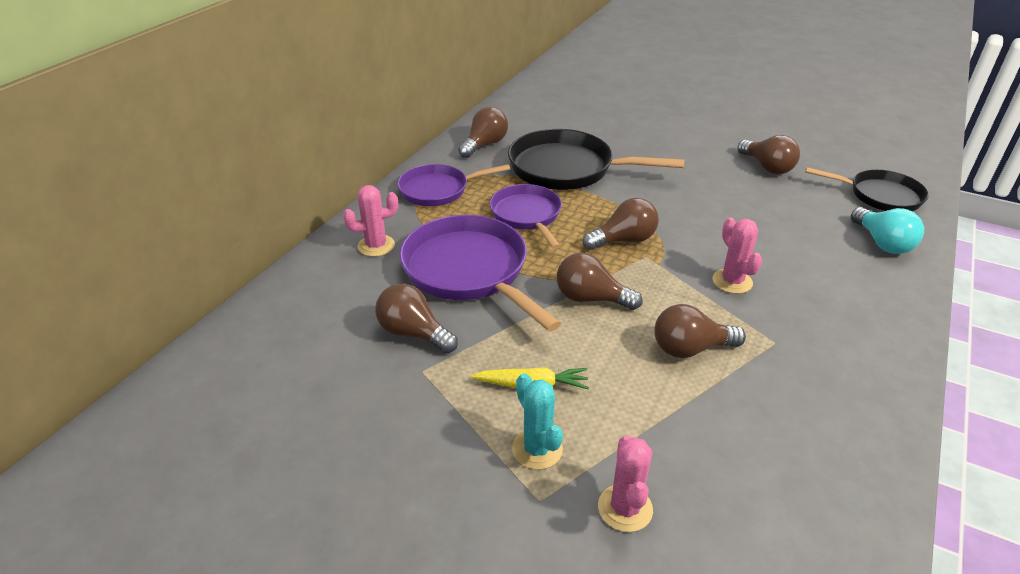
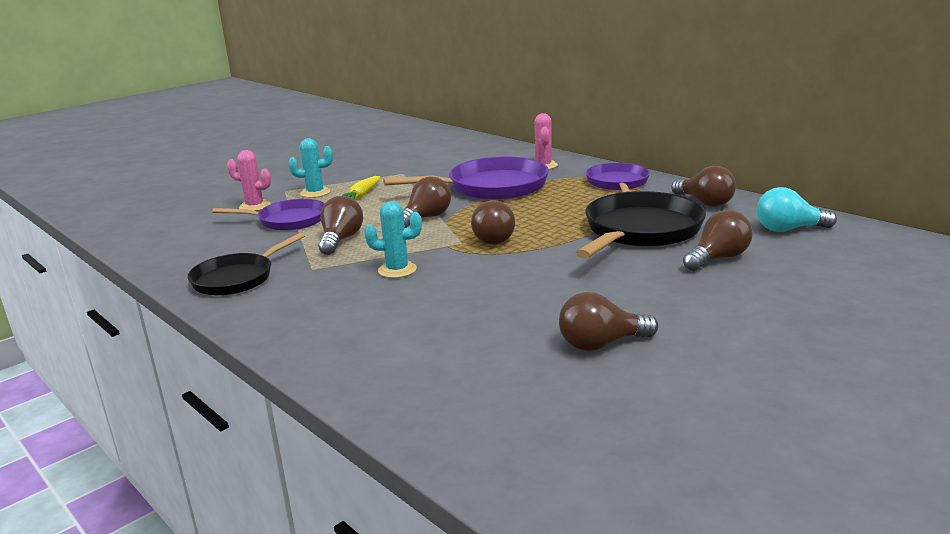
camera: 110 degrees right, 15 degrees down
brown light bulb [375,284,458,353] -> brown light bulb moved to [683,210,752,271]
purple pan [490,184,562,249] -> purple pan moved to [212,199,325,231]
pink cactus [712,217,762,294] -> turquoise cactus [364,201,422,278]
black pan [805,167,929,211] -> black pan moved to [187,232,305,296]
turquoise light bulb [851,207,924,254] -> turquoise light bulb moved to [756,187,837,232]

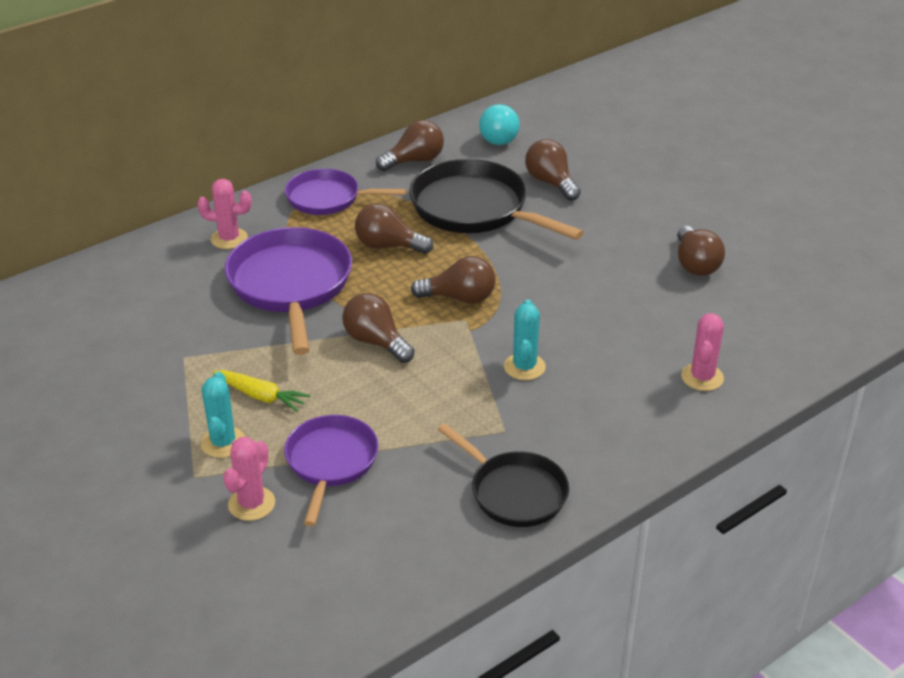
camera: 85 degrees left, 15 degrees up
brown light bulb [319,196,363,255] -> brown light bulb moved to [355,203,433,254]
none -> pink cactus [681,313,724,391]

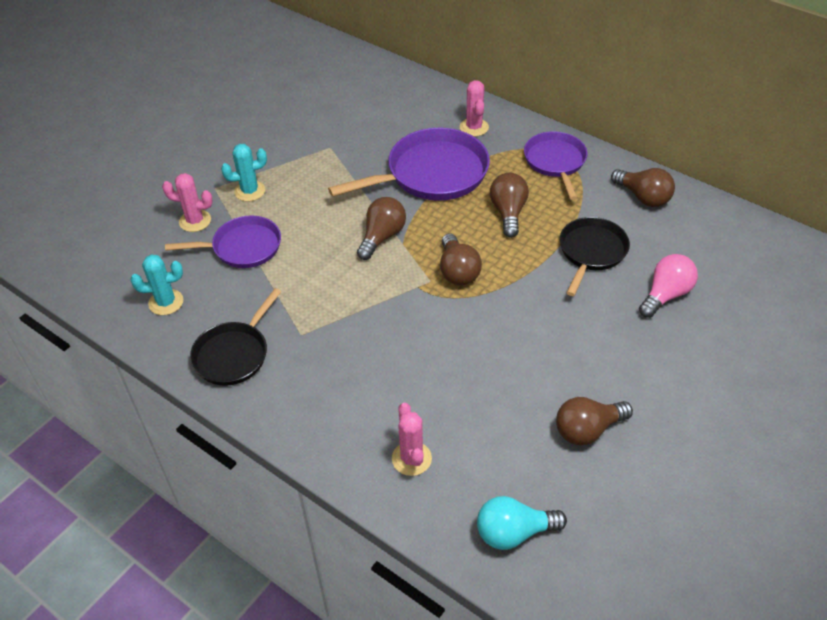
camera: 75 degrees right, 10 degrees up
yellow carrot [213,370,310,412] -> none
black pan [409,159,584,240] -> black pan [560,217,630,296], size x0.63
turquoise light bulb [479,104,520,145] -> turquoise light bulb moved to [477,496,567,550]
turquoise cactus [504,299,546,380] -> turquoise cactus moved to [131,254,183,315]
brown light bulb [525,139,581,201] -> pink light bulb [639,254,698,318]
pink cactus [681,313,724,391] -> pink cactus turned 75 degrees clockwise [392,403,432,476]

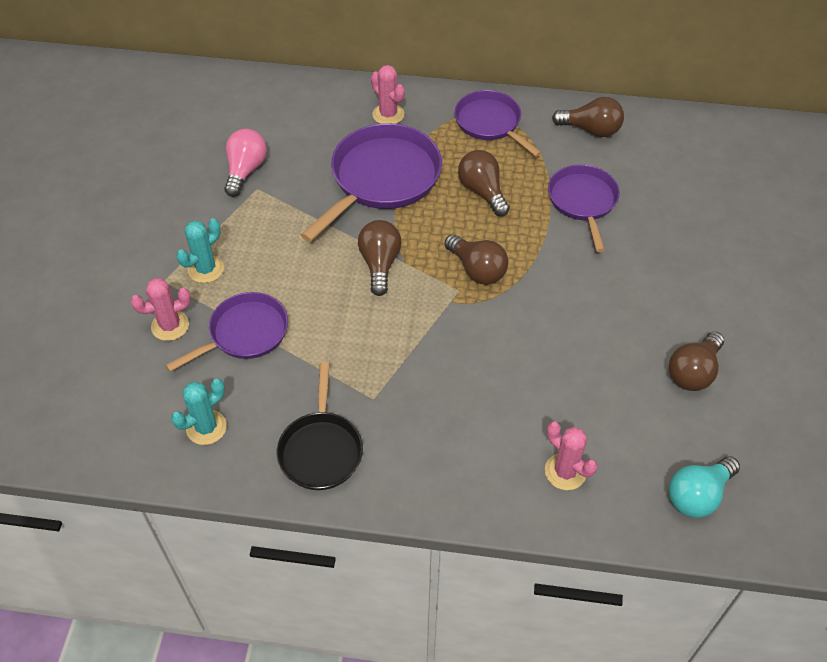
camera: 30 degrees left, 5 degrees up
black pan [560,217,630,296] -> purple pan [548,164,620,252]
pink light bulb [639,254,698,318] -> pink light bulb moved to [224,129,267,197]

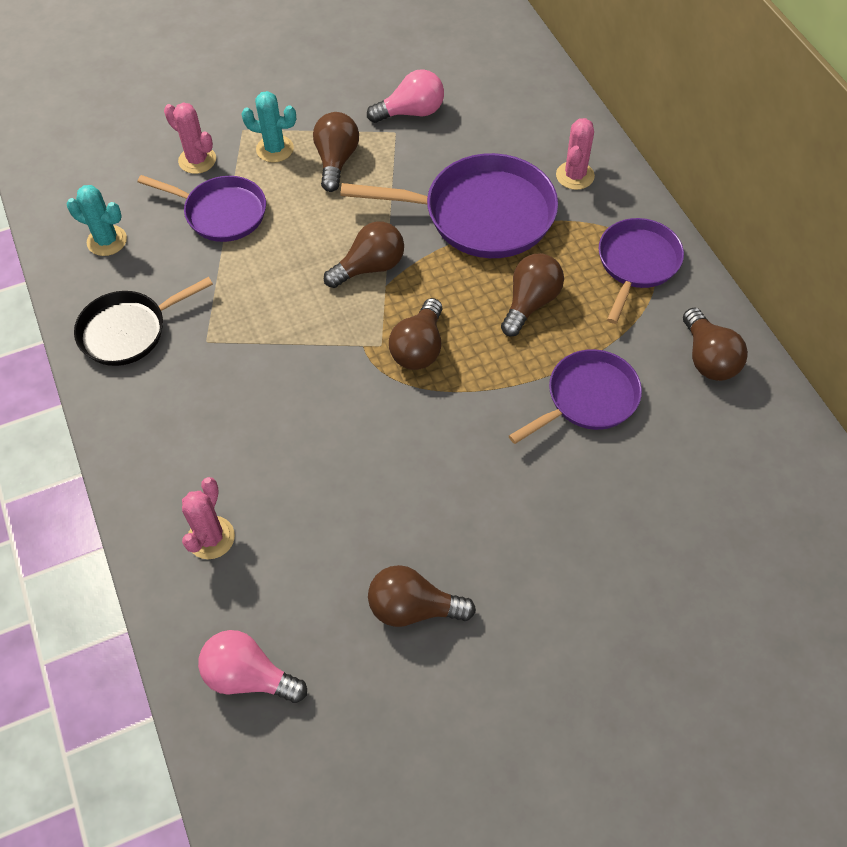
camera: 60 degrees right, 5 degrees up
turquoise light bulb [669,456,740,518] -> pink light bulb [198,630,307,703]
none -> brown light bulb [313,112,359,192]

